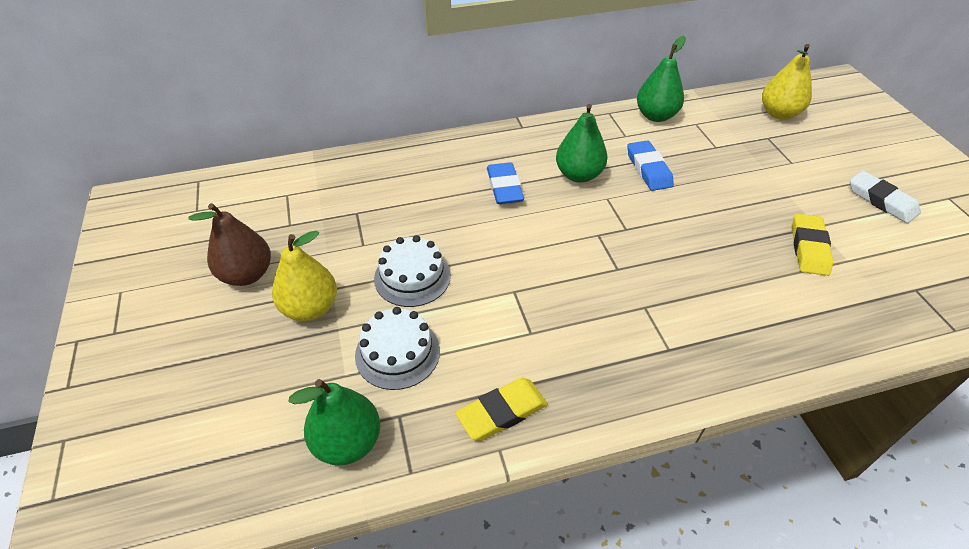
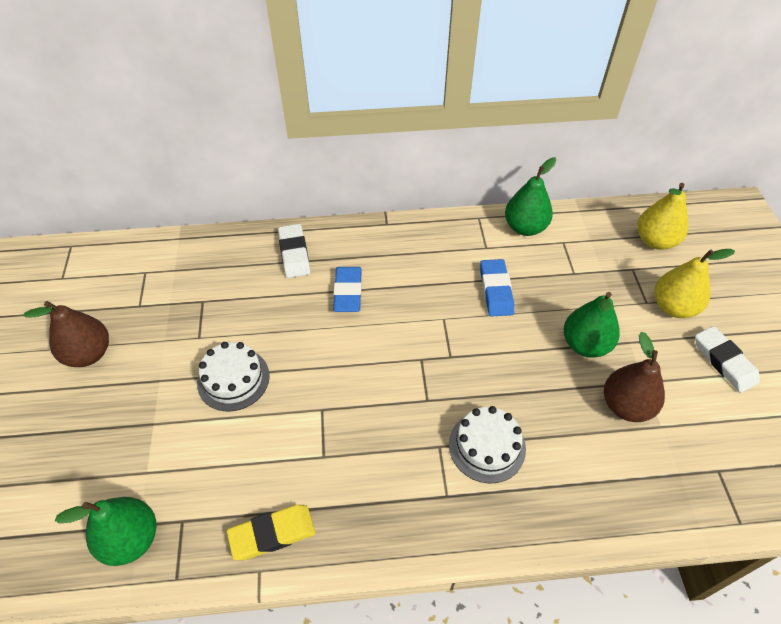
camera: 10 degrees right, 5 degrees up
yellow pear [272,230,337,321] -> yellow pear moved to [655,249,735,318]
white cake [355,307,440,390] -> white cake moved to [449,406,526,483]
green pear [556,104,608,183] -> green pear moved to [564,292,620,358]
yellow eraser [792,214,833,276] -> brown pear [604,332,665,422]
none -> white eraser [278,224,310,278]

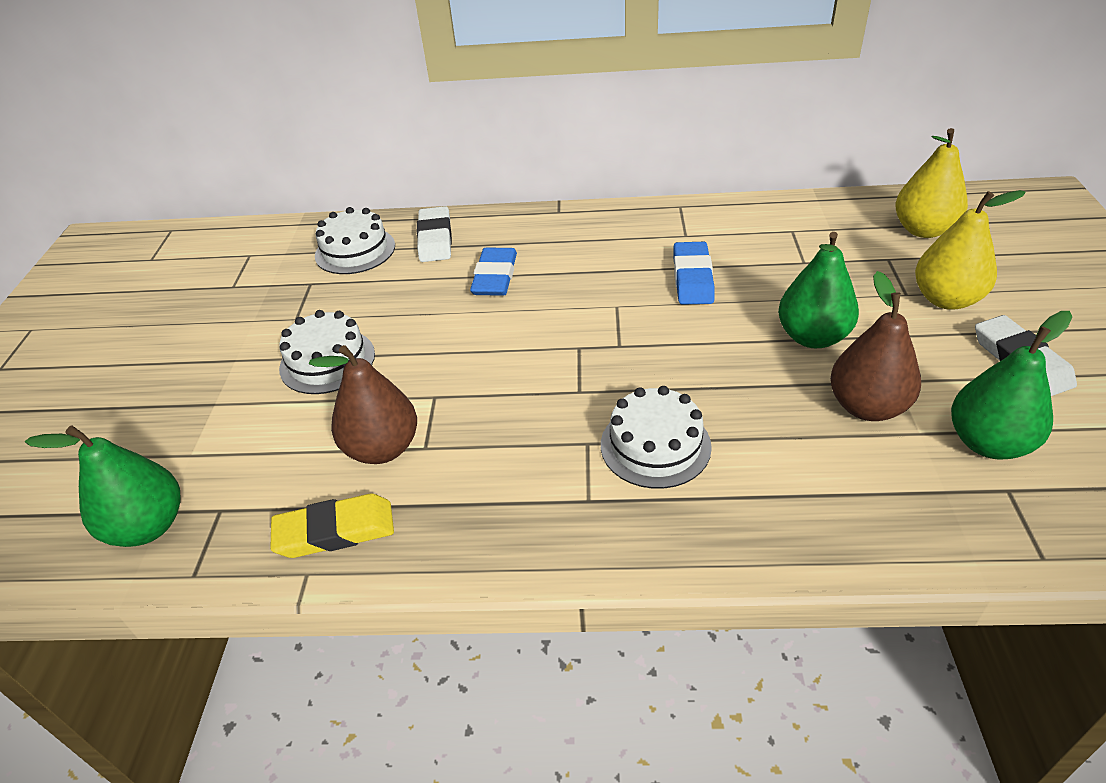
camera: 10 degrees right, 10 degrees down
brown pear [23,301,109,367] -> brown pear moved to [309,345,417,464]
green pear [505,157,556,236] -> green pear moved to [951,311,1072,459]
none -> white cake [315,207,395,274]

